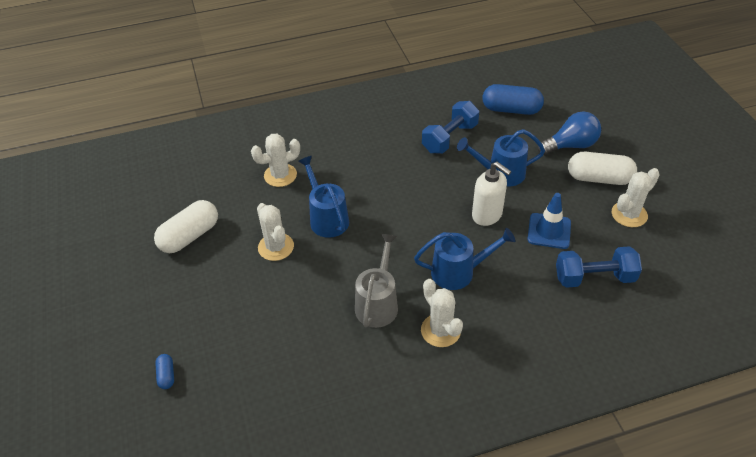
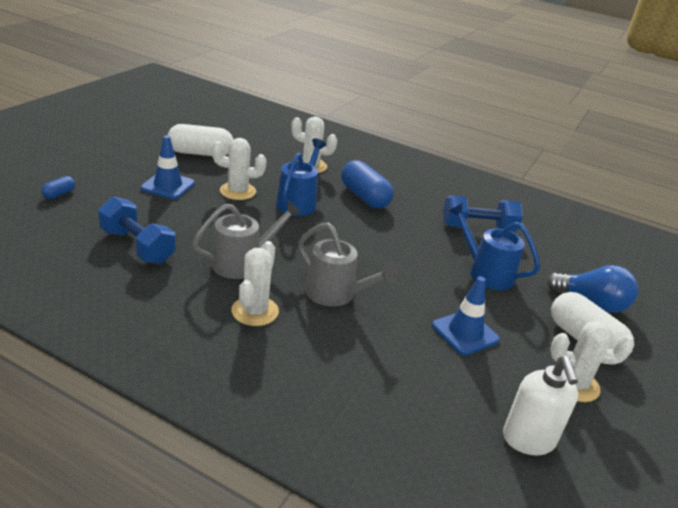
camera: 40 degrees right, 15 degrees down
white cactus [257,203,294,261] -> white cactus turned 75 degrees clockwise [212,138,267,200]
blue watering can [414,228,515,290] -> grey watering can [298,223,398,307]
white soap dispenser [472,162,512,226] -> white soap dispenser moved to [503,356,578,455]
blue capsule [482,84,544,115] -> blue capsule moved to [341,160,394,208]
blue dumbbell [556,246,642,288] -> blue dumbbell moved to [98,196,176,264]
none -> blue traffic cone [141,135,195,199]

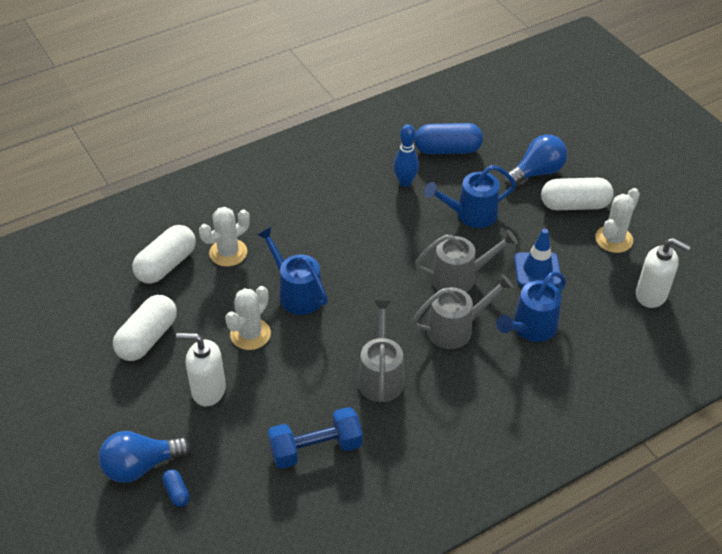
camera: 55 degrees left, 15 degrees up
blue traffic cone [141,135,195,199] -> white soap dispenser [176,333,226,406]
white cactus [232,241,279,326] -> none
blue capsule [341,160,394,208] -> blue capsule moved to [414,123,483,154]
blue dumbbell [443,196,523,232] -> blue bowling pin [393,124,419,187]
none -> blue light bulb [99,431,191,483]
none -> white capsule [132,225,196,284]
none -> grey watering can [415,230,518,292]
none -> blue watering can [496,271,566,342]

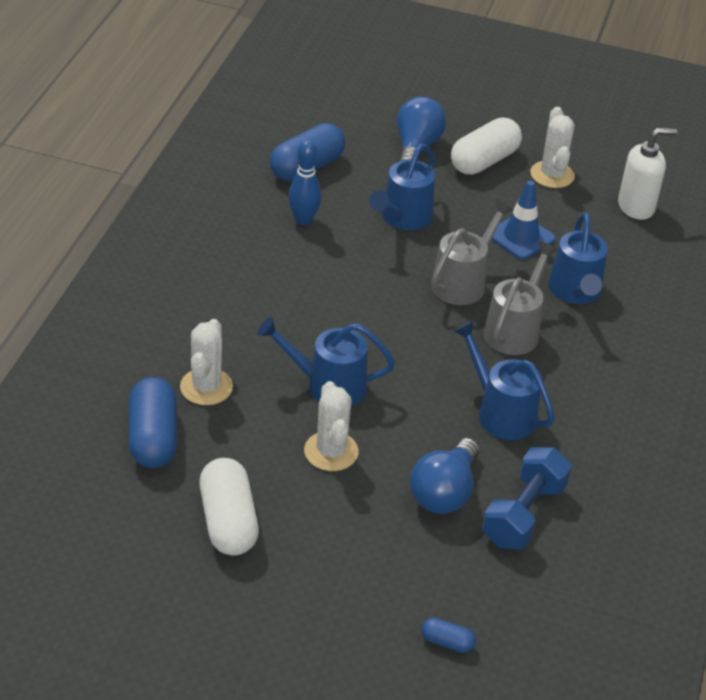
camera: 45 degrees left, 5 degrees down
blue light bulb [99,431,191,483] -> blue light bulb moved to [410,438,479,514]
white capsule [132,225,196,284] -> blue capsule [128,377,177,468]
white soap dispenser [176,333,226,406] -> none
grey watering can [358,300,405,402] -> blue watering can [453,321,555,440]

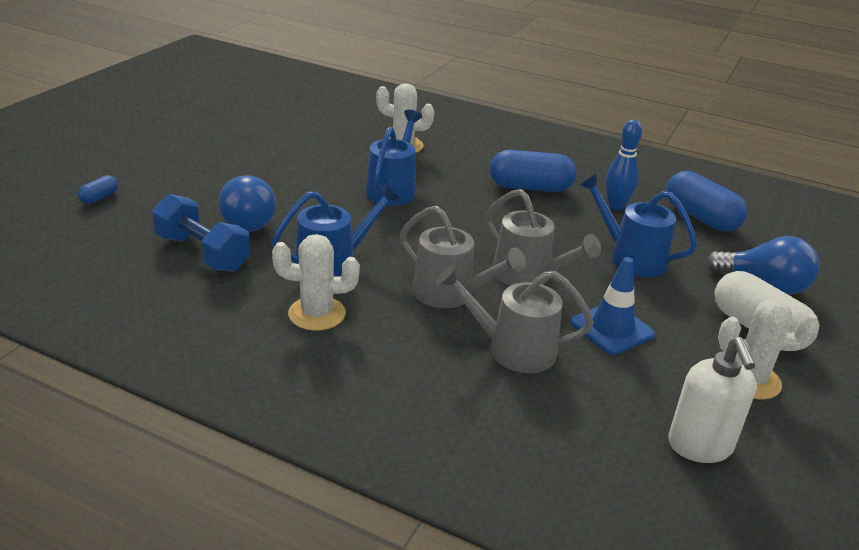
camera: 100 degrees right, 10 degrees down
blue capsule [128,377,177,468] -> blue capsule moved to [490,150,576,192]
white capsule [199,458,259,556] -> none
white cactus [304,381,359,471] -> white cactus moved to [272,234,360,331]
blue light bulb [410,438,479,514] -> blue light bulb turned 135 degrees counterclockwise [218,175,276,232]
blue watering can [549,213,608,304] -> grey watering can [436,264,594,373]

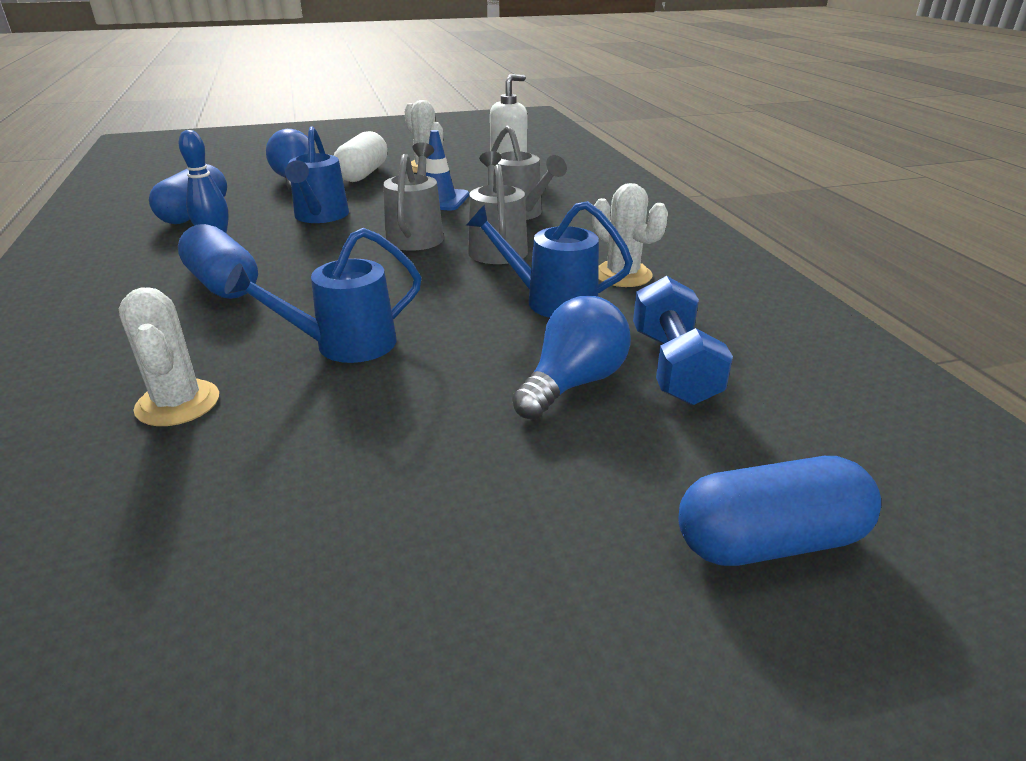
camera: 130 degrees left, 0 degrees up
blue capsule [78,175,118,204] -> blue capsule [678,456,881,566], size x2.13

